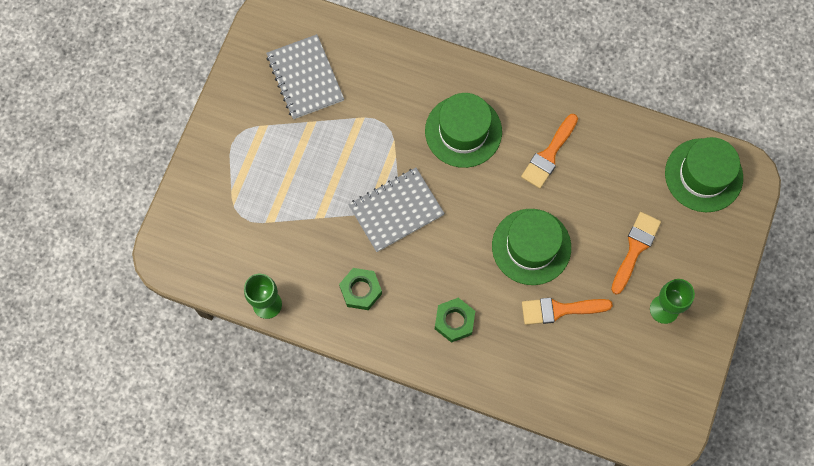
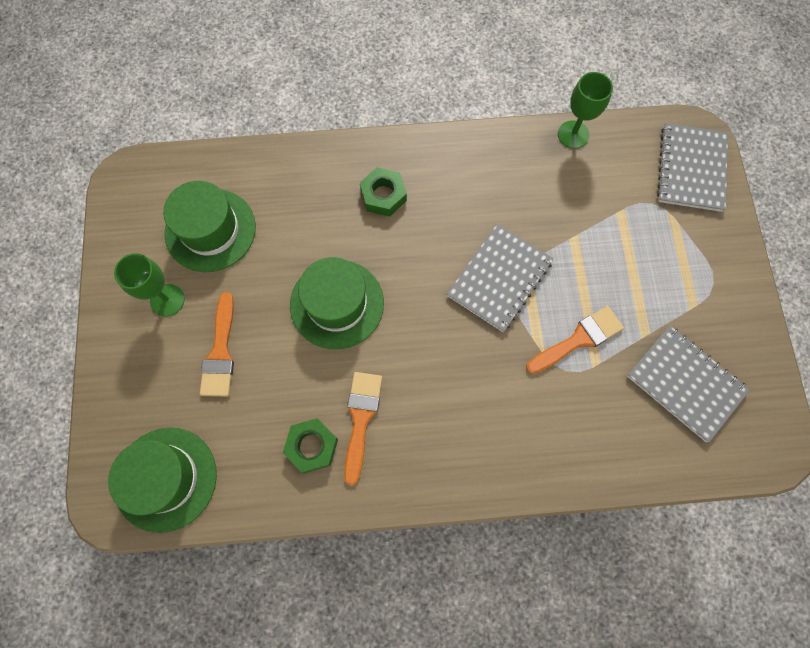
camera: 155 degrees right, 0 degrees up
green nut [339,268,382,310] -> green nut moved to [283,418,338,473]
green hat [425,93,502,168] -> green hat moved to [163,181,256,272]
orange brush [522,298,613,325] -> orange brush moved to [526,306,624,374]
none -> grey notebook [657,123,728,212]

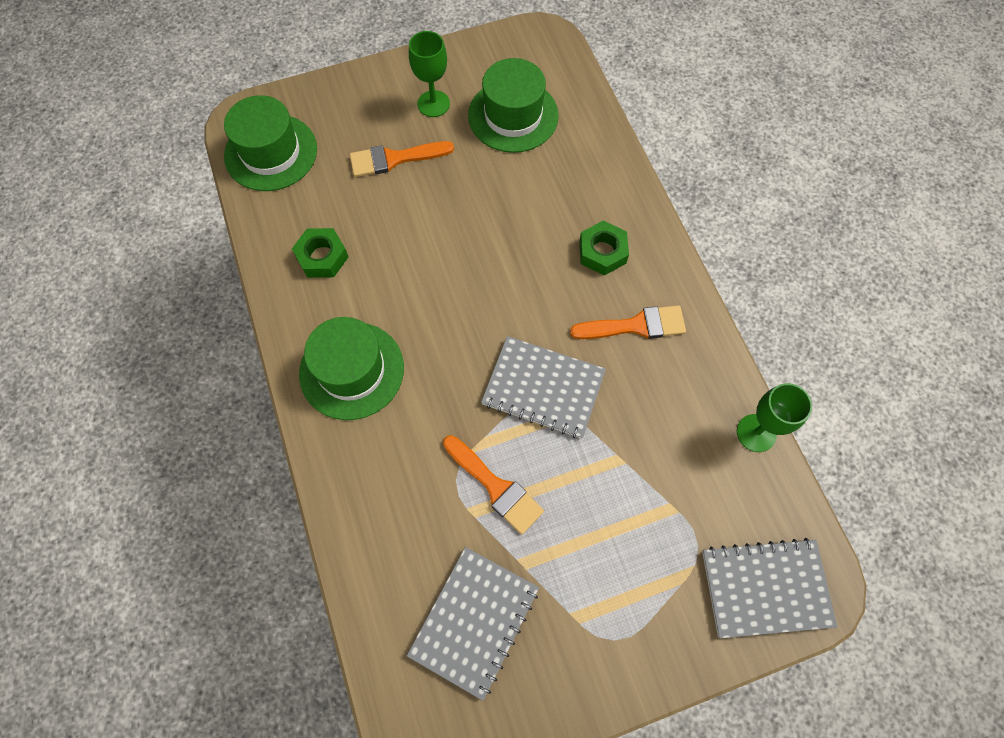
camera: 75 degrees right, 5 degrees down
green hat [290,257,384,349] -> green hat moved to [299,317,404,420]
orange brush [344,372,382,486] -> orange brush moved to [570,305,686,339]

